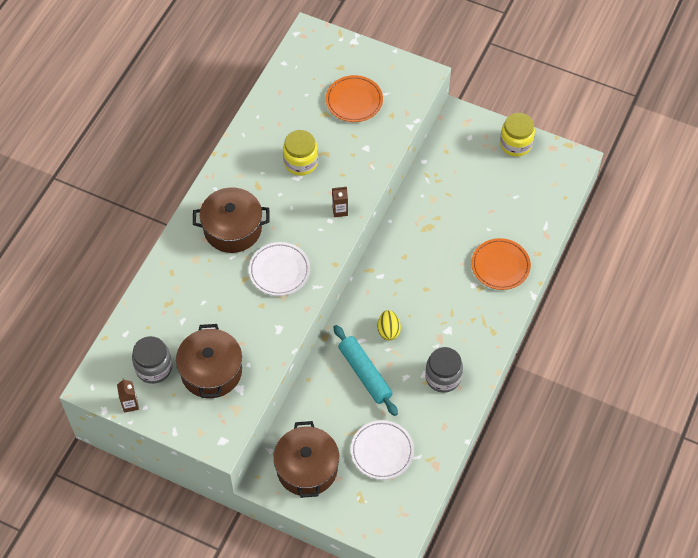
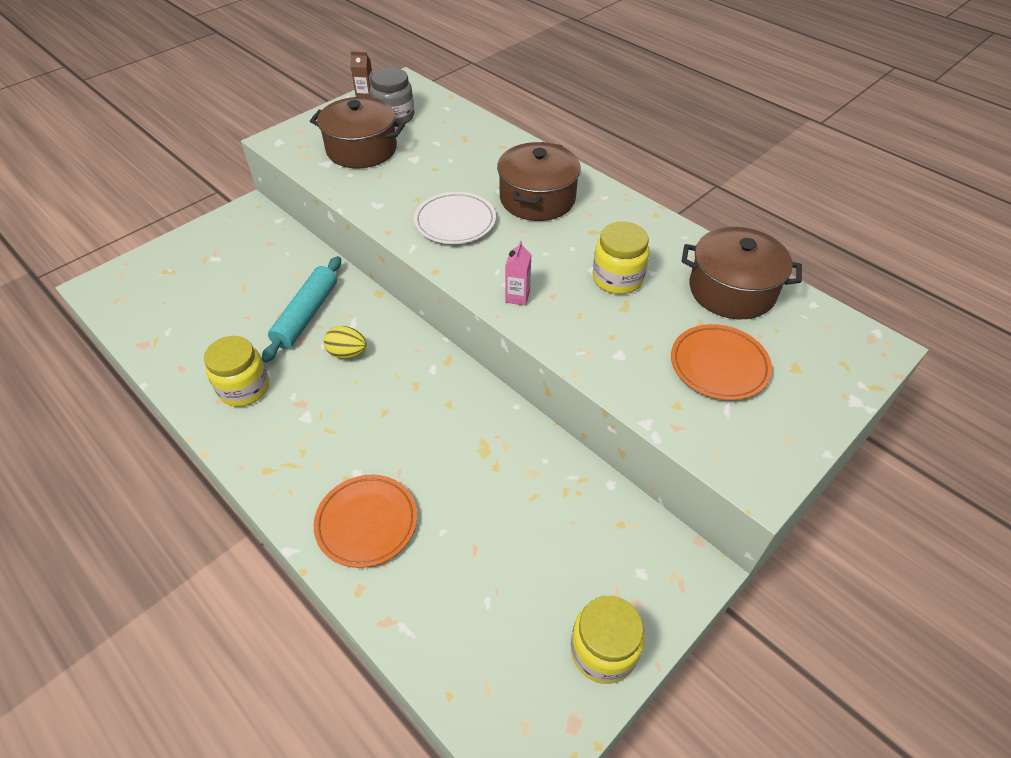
camera: 110 degrees right, 10 degrees down
brown pot [273,421,339,498] -> brown pot moved to [682,227,802,319]
brown carton [332,187,348,217] -> pink carton [505,241,532,306]
turquoise rolling pin [334,325,398,416] -> turquoise rolling pin turned 60 degrees counterclockwise [262,256,341,363]
white plate [351,420,414,480] -> none
grey jar [425,347,463,393] -> yellow jar [204,336,269,407]

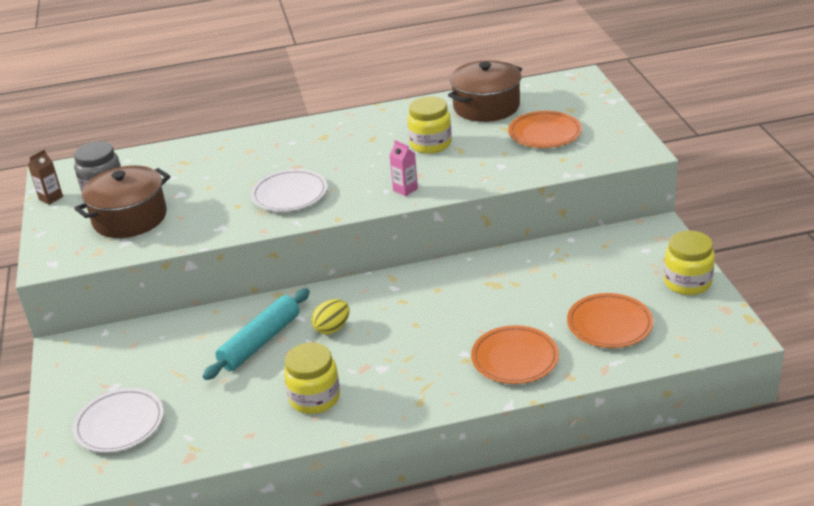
camera: 55 degrees left, 15 degrees down
turquoise rolling pin [262,256,341,363] -> turquoise rolling pin turned 75 degrees clockwise [203,288,310,380]
brown pot [497,142,581,221] -> none
none -> white plate [73,388,164,453]
none -> orange plate [567,293,653,348]

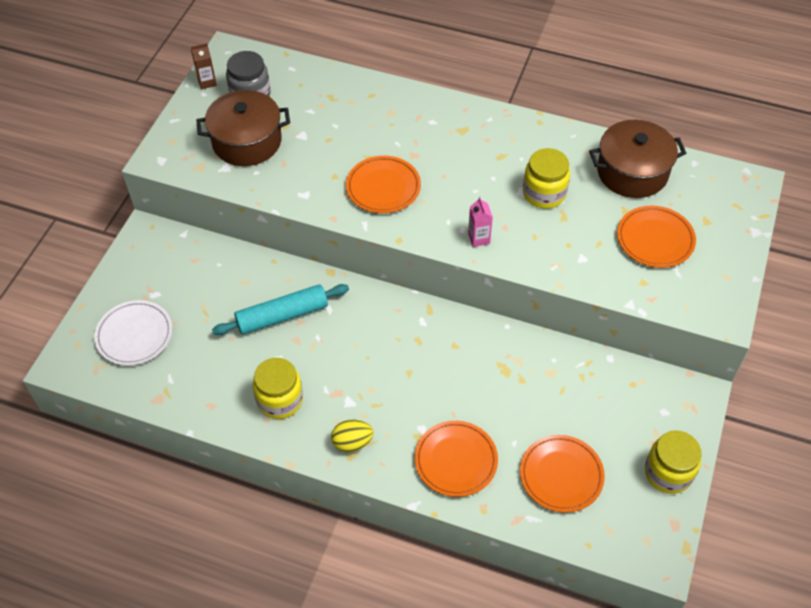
camera: 30 degrees right, 20 degrees up
white plate [251,169,327,212] -> orange plate [346,156,421,213]
yellow egg [311,299,349,335] -> yellow egg moved to [331,420,373,452]

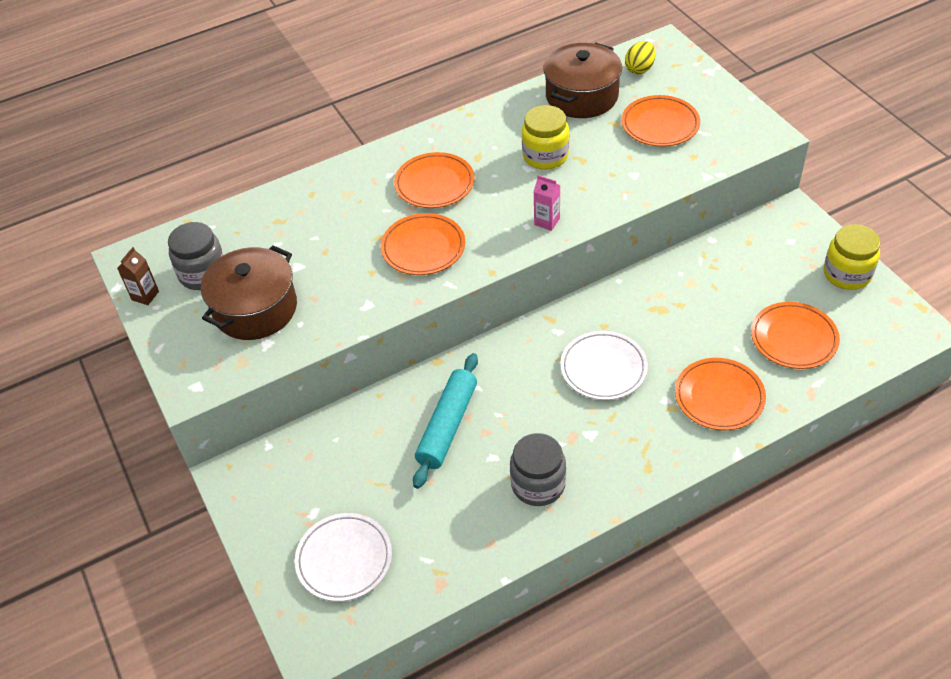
camera: 45 degrees left, 5 degrees down
yellow jar [253,358,303,419] -> grey jar [510,433,566,506]
yellow egg [331,420,373,452] -> yellow egg moved to [625,41,656,74]
none -> orange plate [394,152,475,208]
none -> white plate [560,331,648,400]

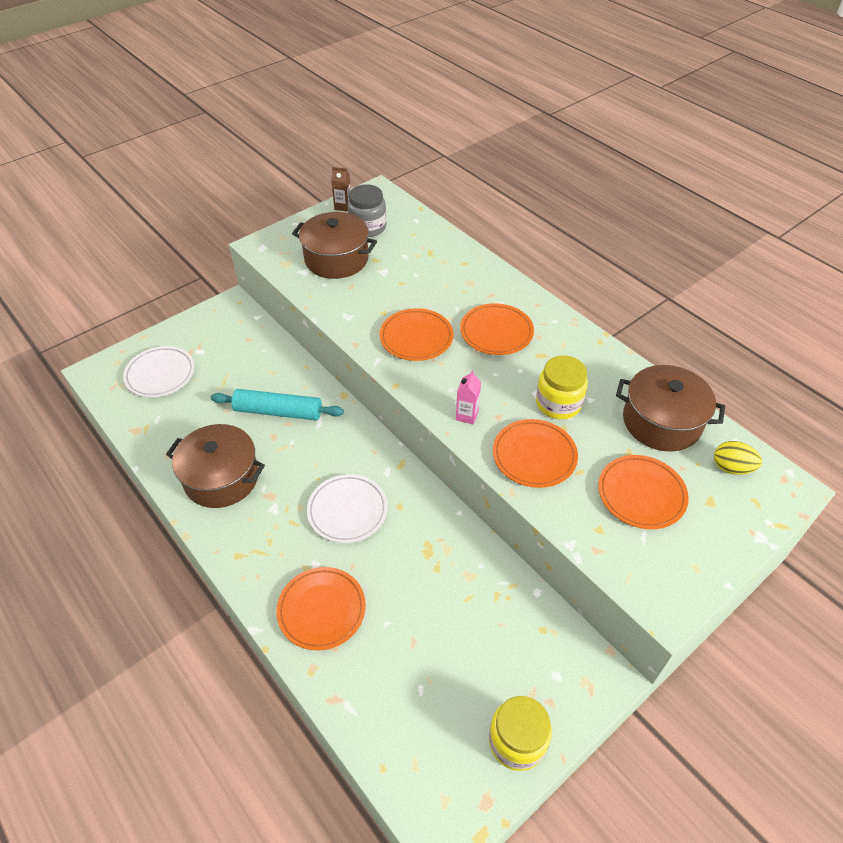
camera: 75 degrees right, 0 degrees up
grey jar [510,433,566,506] -> brown pot [166,424,265,508]
orange plate [751,302,840,369] -> orange plate moved to [493,419,578,488]

